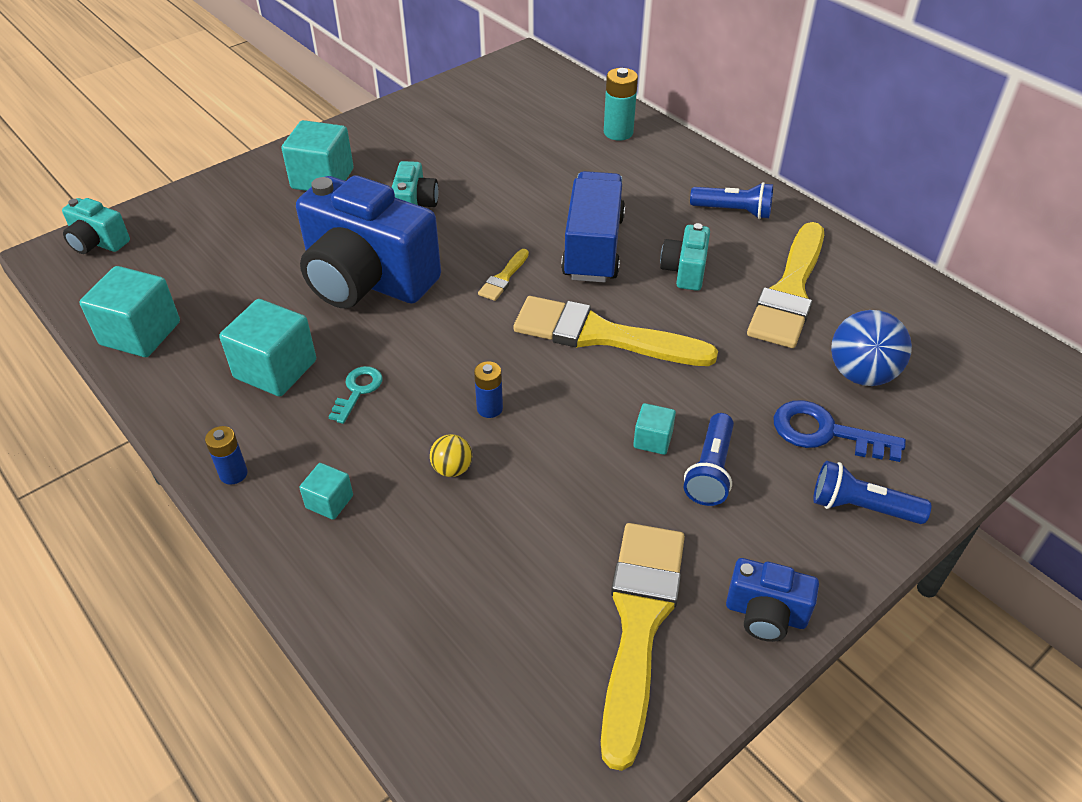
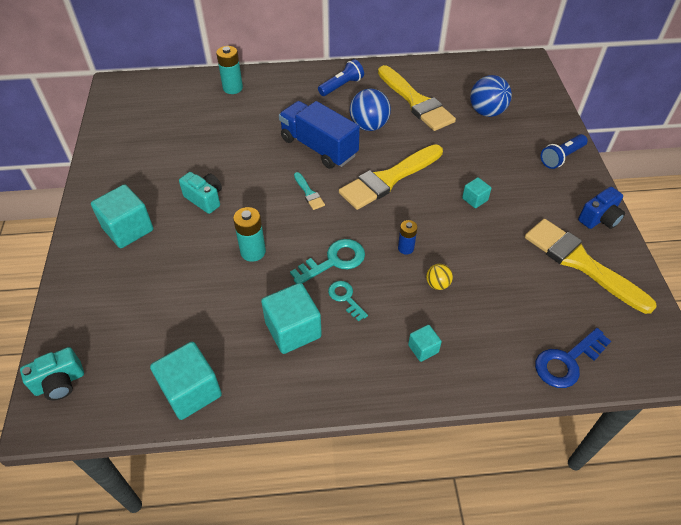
camera: 55 degrees left, 5 degrees up
blue battery [205,426,248,485] -> none
blue camera [296,175,441,308] -> turquoise battery [233,207,266,262]
yellow brush [478,249,529,301] -> turquoise brush [294,172,325,210]
turquoise camera [660,223,710,291] -> blue ball [350,88,391,131]
blue flashlight [684,413,734,506] -> none
blue key [773,400,906,462] -> blue key moved to [535,328,611,388]
none -> turquoise key [290,239,365,284]

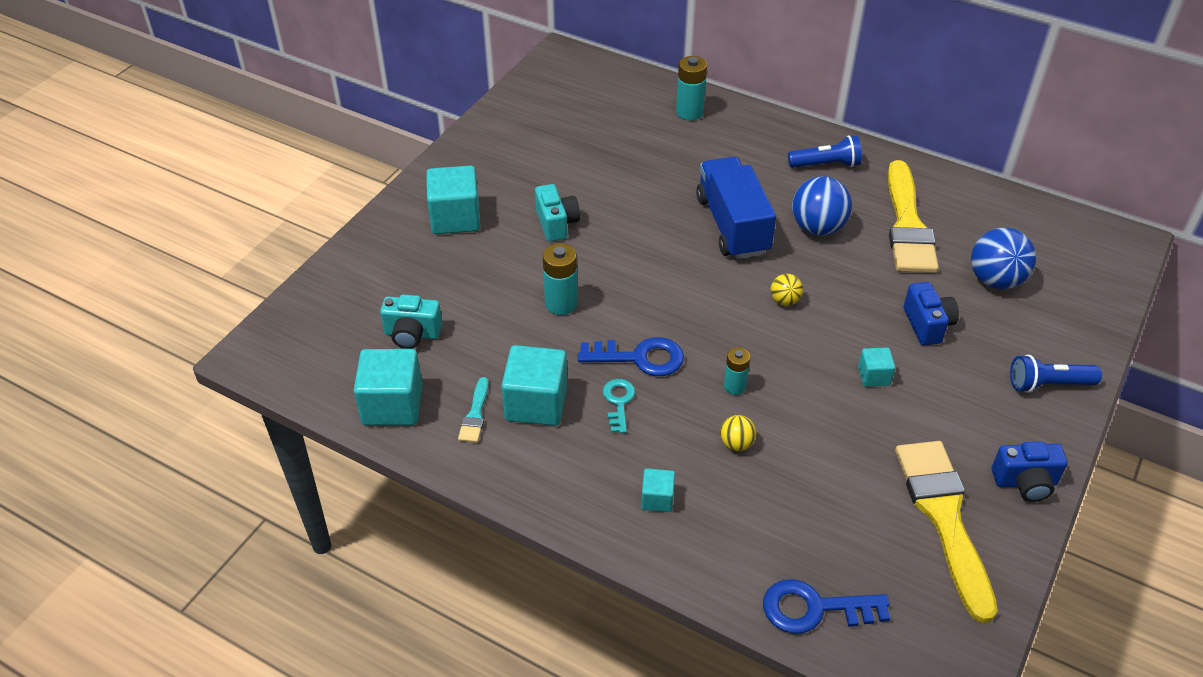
camera: 35 degrees right, 5 degrees down
turquoise camera [20,347,84,401] -> turquoise camera moved to [380,295,442,349]
turquoise key [290,239,365,284] -> blue key [578,337,684,376]
turquoise brush [294,172,325,210] -> turquoise brush moved to [458,377,489,443]
yellow brush [339,145,443,210] -> yellow ball [771,274,803,306]
blue battery [398,220,417,255] -> turquoise battery [724,347,750,395]
none -> blue camera [904,282,959,345]

